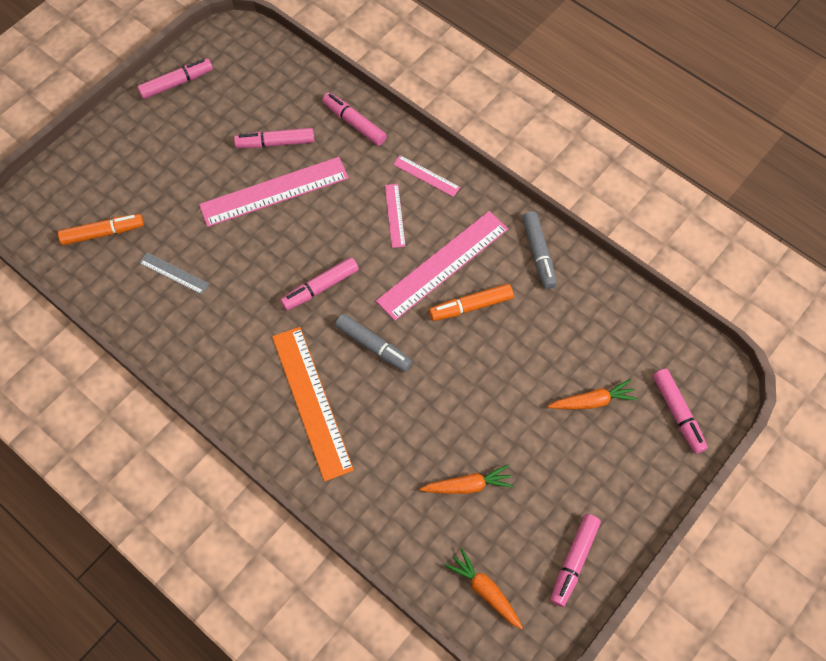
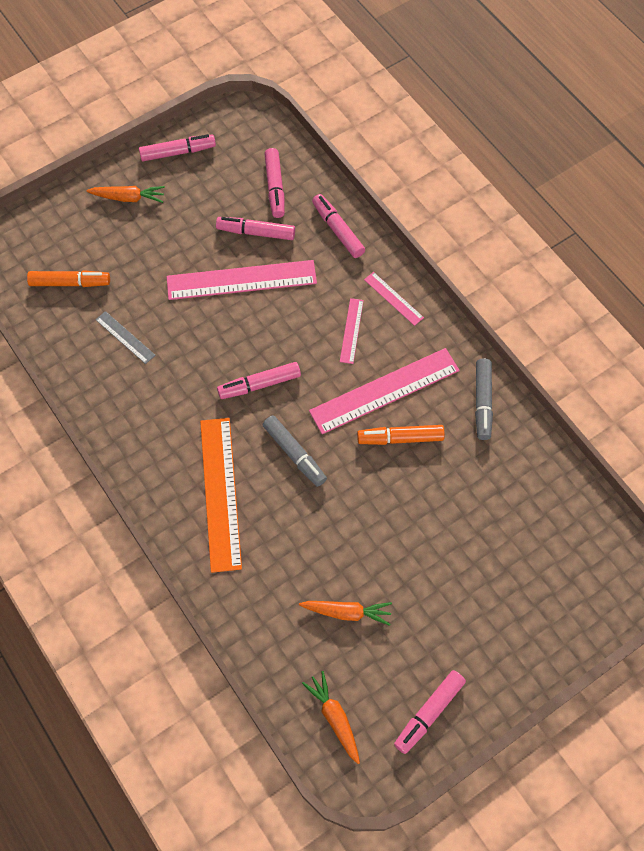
camera: 15 degrees right, 0 degrees up
orange carrot [548,379,638,409] -> orange carrot moved to [86,186,165,203]
pink marker [653,369,708,454] -> pink marker moved to [265,148,285,218]

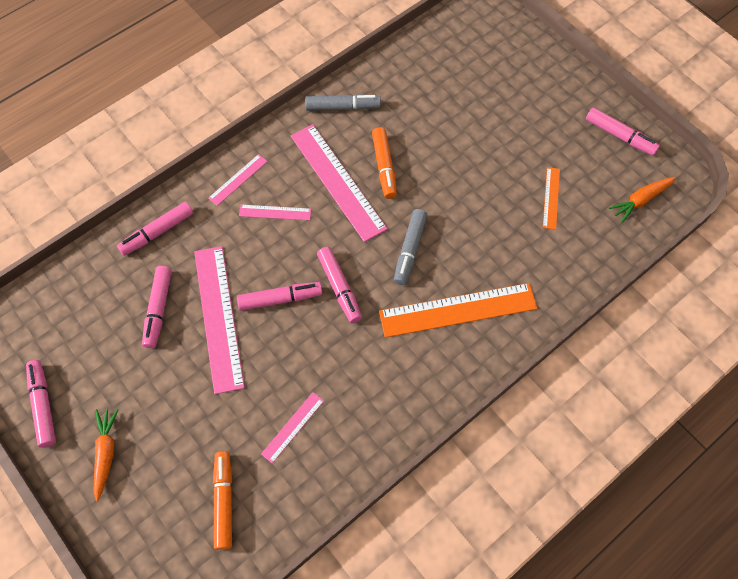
camera: 95 degrees left, 0 degrees up
grey ruler [96,311,156,364] -> pink ruler [261,392,324,463]
grey marker [263,415,327,487] -> grey marker turned 150 degrees clockwise [394,209,428,285]
pink marker [265,148,285,218] -> pink marker moved to [237,282,322,311]
orange carrot [299,601,392,626] -> orange ruler [543,167,560,230]

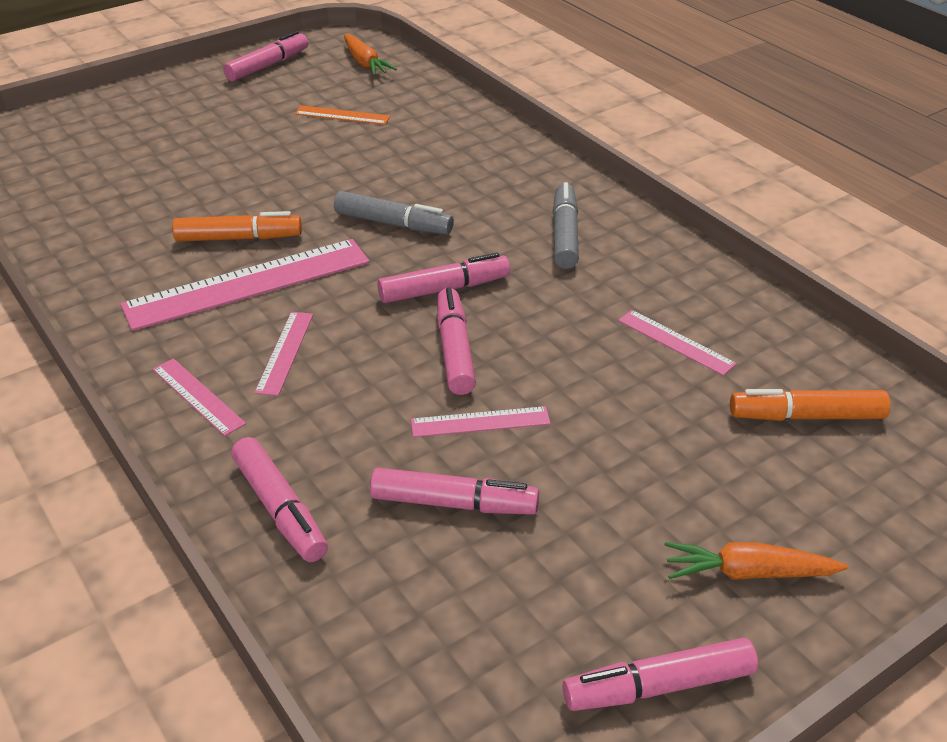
camera: 85 degrees left, 25 degrees down
pink ruler [194,246,245,394] -> pink ruler [411,406,551,437], size x0.48
grey marker [305,94,381,111] -> grey marker moved to [553,182,579,269]
orange ruler [379,283,537,338] -> none

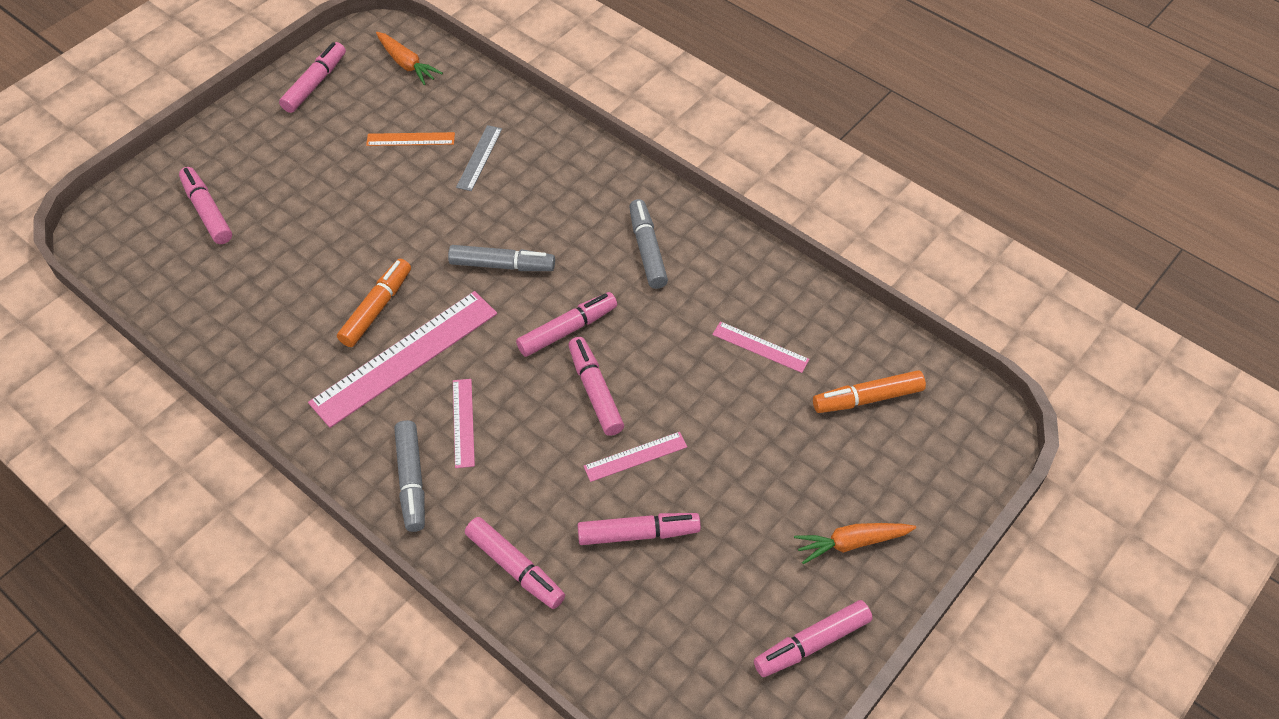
camera: 15 degrees left, 15 degrees up
pink ruler [153,358,246,436] -> grey marker [394,420,425,532]
orange marker [172,211,302,242] -> orange marker turned 45 degrees counterclockwise [337,259,411,347]
none -> pink marker [179,167,232,244]
none -> grey ruler [456,125,502,191]

